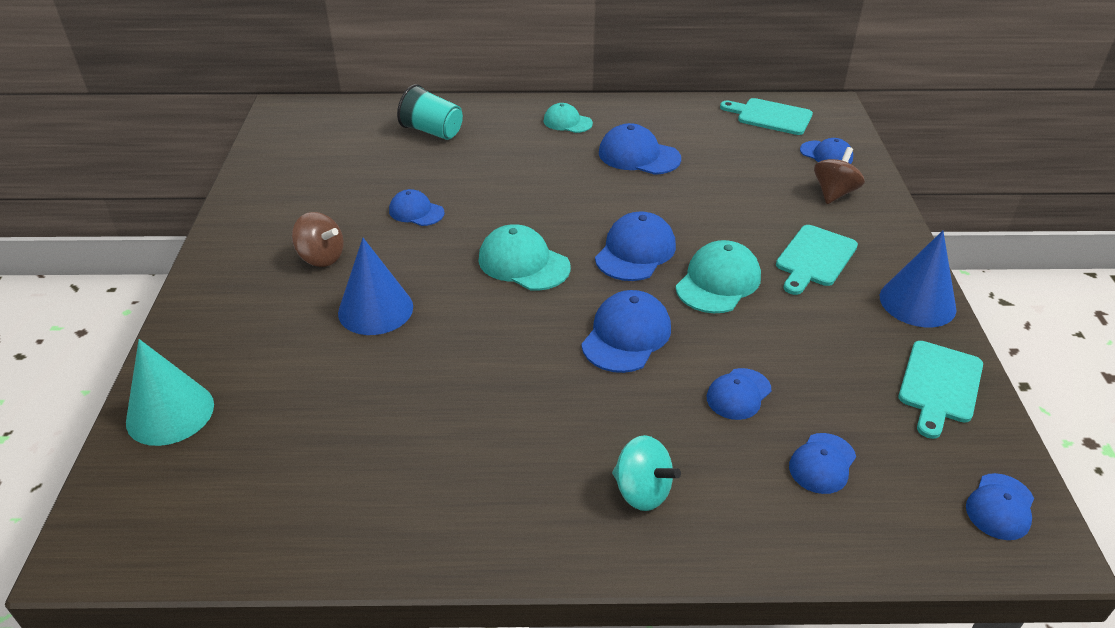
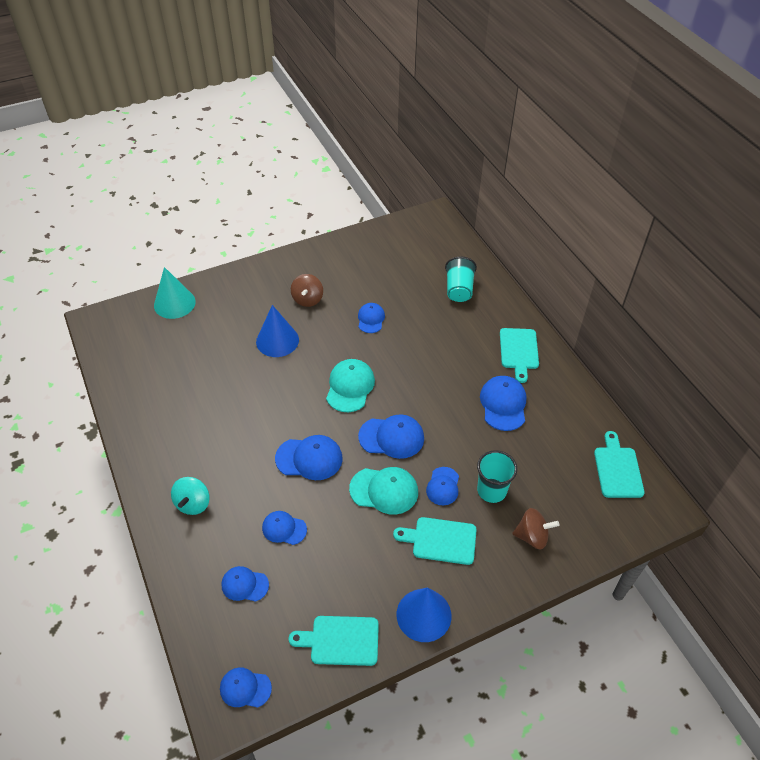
camera: 65 degrees right, 10 degrees up
turquoise cap [543,103,593,133] -> turquoise cutting board [500,328,539,383]
blue cap [800,138,853,164] -> blue cap moved to [426,467,459,505]
none -> turquoise cup [477,450,517,503]

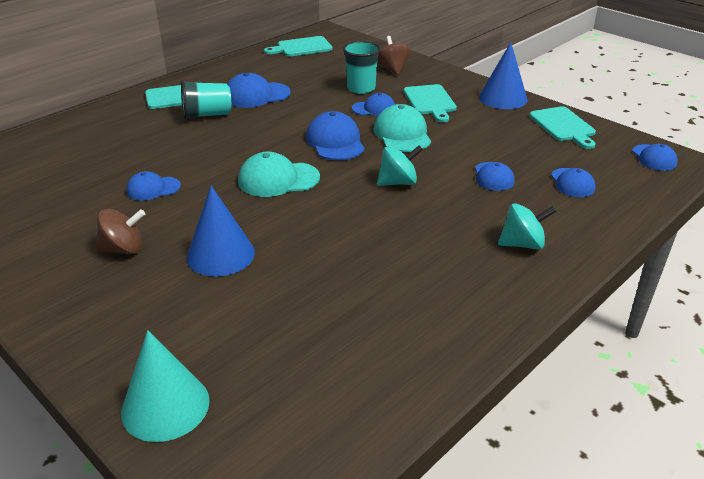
camera: 110 degrees left, 15 degrees down
blue cap [275,435,343,480] -> turquoise spinning top [377,145,423,186]
turquoise cup [445,256,477,302] -> turquoise cup moved to [181,80,231,120]

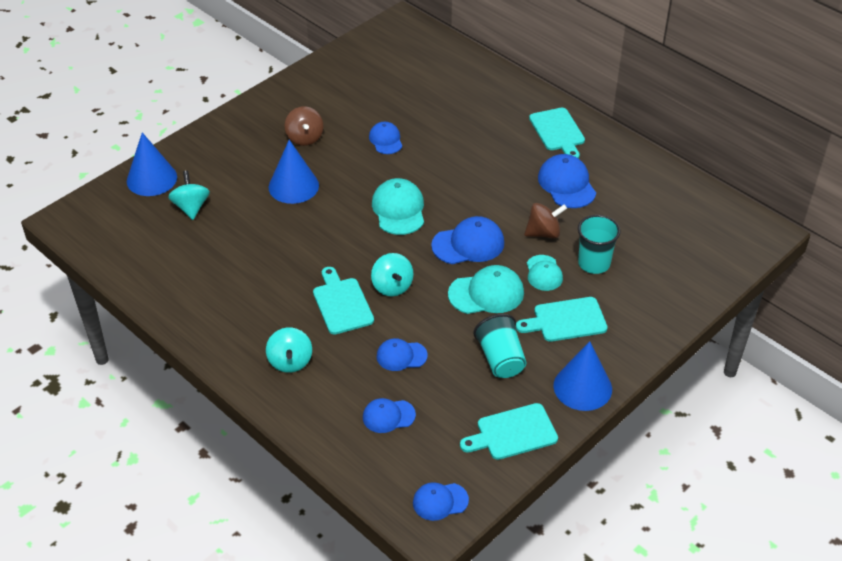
camera: 90 degrees right, 10 degrees up
turquoise cone [121,330,210,442] -> blue cone [127,132,177,196]
turquoise cup [181,80,231,120] -> turquoise cup moved to [473,314,527,378]
turquoise cutting board [264,36,333,57] -> turquoise cutting board moved to [313,267,374,335]
blue cap [352,93,395,116] -> turquoise cap [527,255,563,291]
brown spinning top [377,36,410,75] -> brown spinning top moved to [524,203,567,238]
none -> turquoise spinning top [168,171,210,220]

